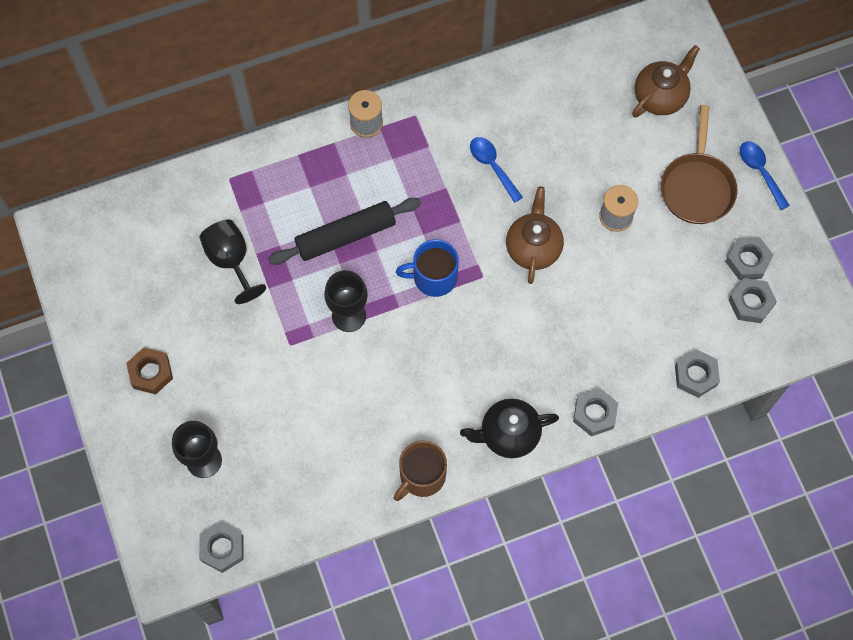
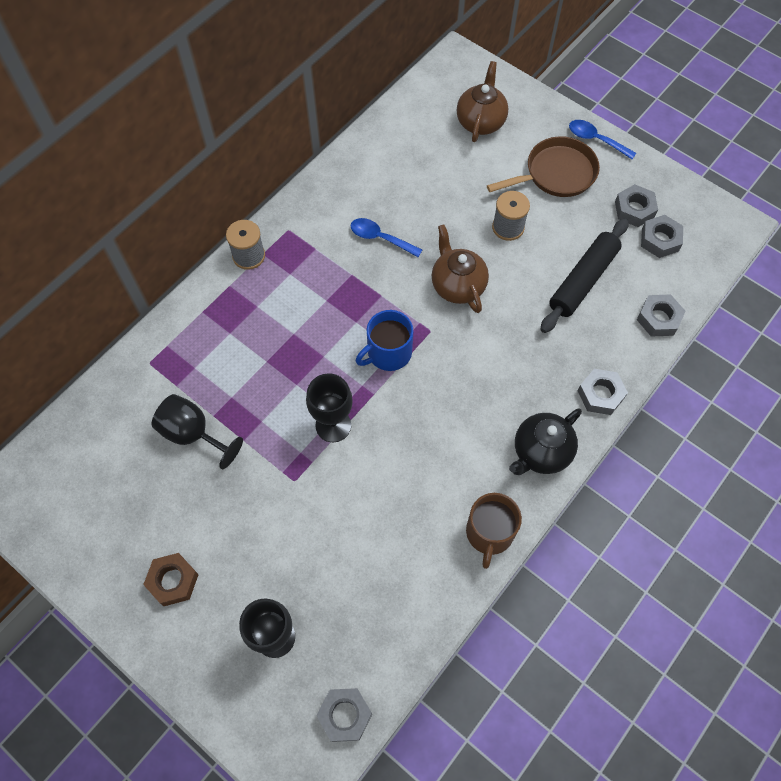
camera: 30 degrees left, 5 degrees down
black rolling pin [268,198,421,265] -> black rolling pin moved to [540,218,629,333]
brown pan [661,105,737,224] -> brown pan turned 90 degrees counterclockwise [487,136,600,197]

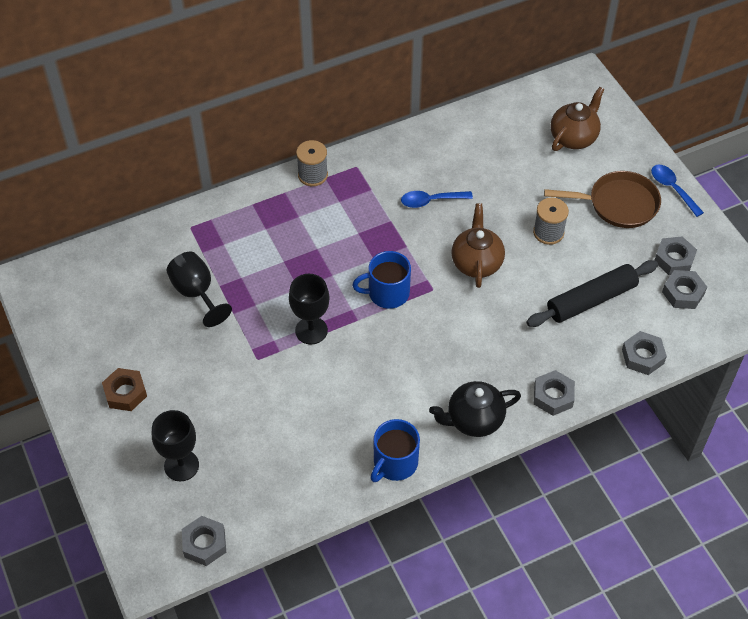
camera: 25 degrees right, 10 degrees down
blue spoon [350,218,422,257] -> blue spoon turned 60 degrees counterclockwise [401,191,473,208]
brown mug [466,493,522,569] -> blue mug [370,419,420,482]

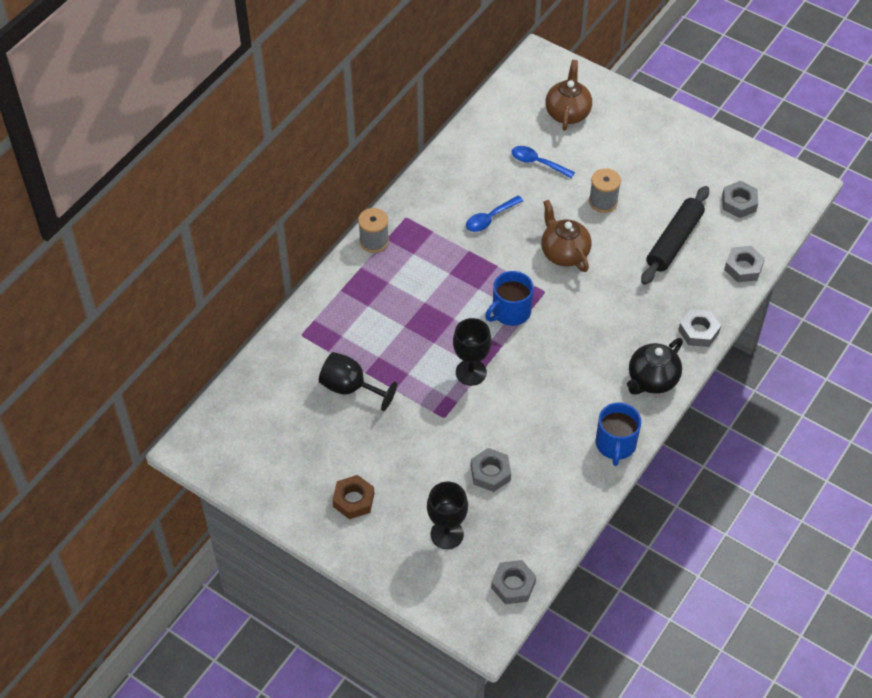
camera: 30 degrees left, 0 degrees up
brown pan [544,171,661,228] -> none
blue spoon [651,165,704,217] -> blue spoon moved to [511,146,575,178]
grey nut [654,236,697,275] -> grey nut moved to [471,448,511,492]

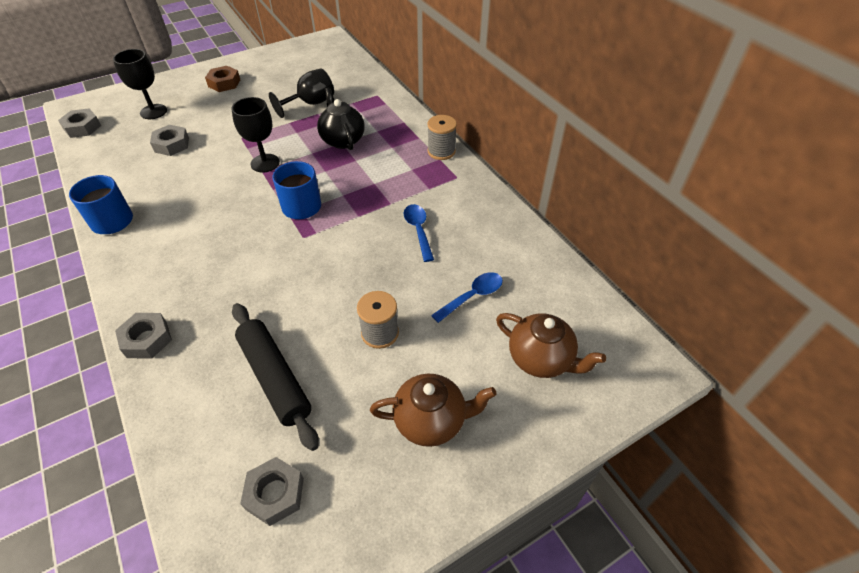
camera: 115 degrees right, 5 degrees down
brown teapot [541,200,591,272] -> brown teapot moved to [370,374,496,447]
black teapot [627,338,683,395] -> black teapot moved to [317,88,365,150]
grey nut [724,246,765,282] -> none

